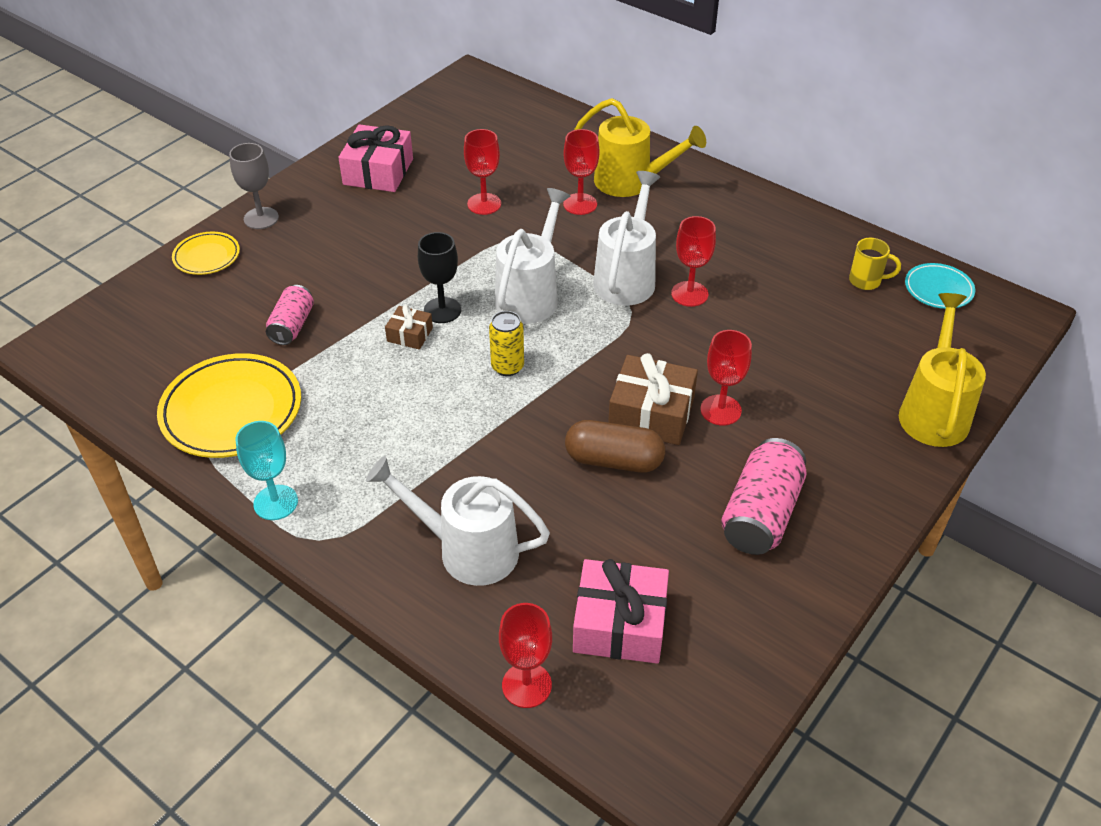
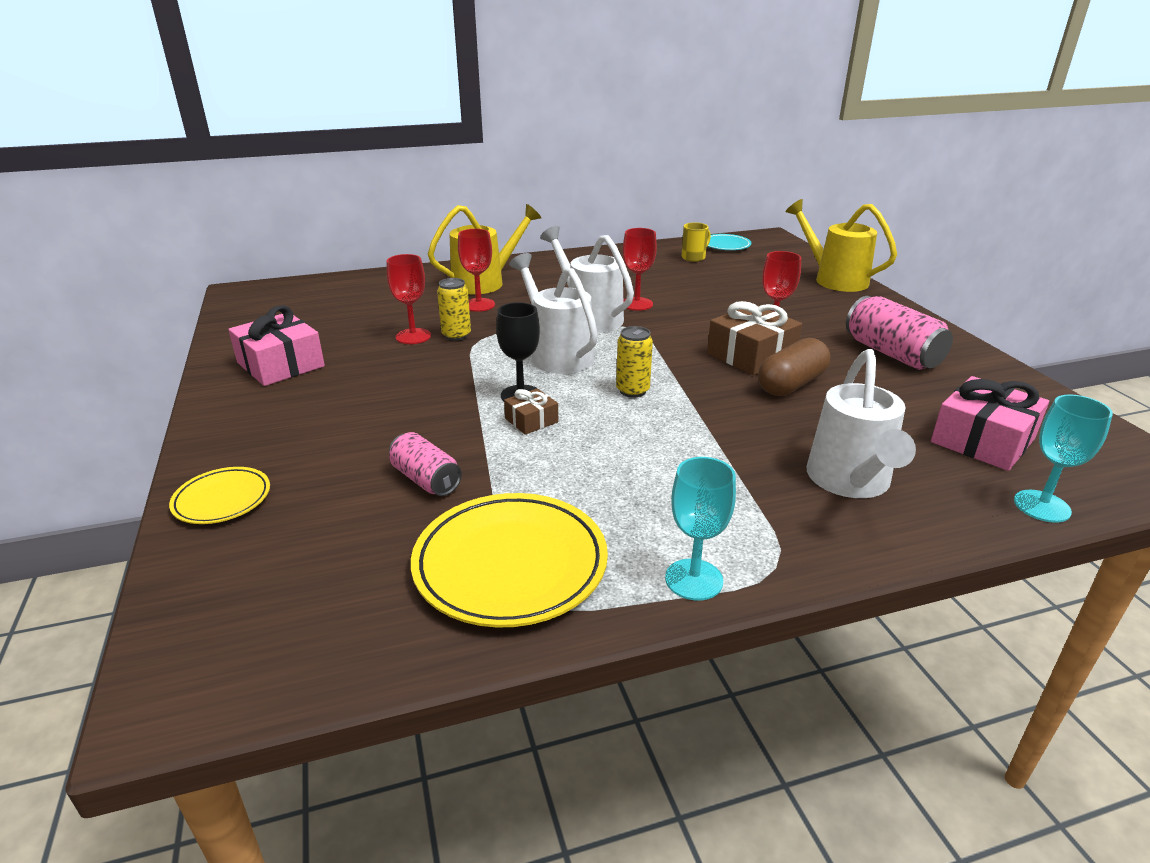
camera: 55 degrees left, 15 degrees down
grey goblet [229,143,279,229] -> none
white watering can [366,456,550,586] -> white watering can turned 45 degrees counterclockwise [807,349,916,498]
red goblet [499,603,552,708] -> turquoise goblet [1014,394,1113,523]
none -> yellow can [437,278,471,341]

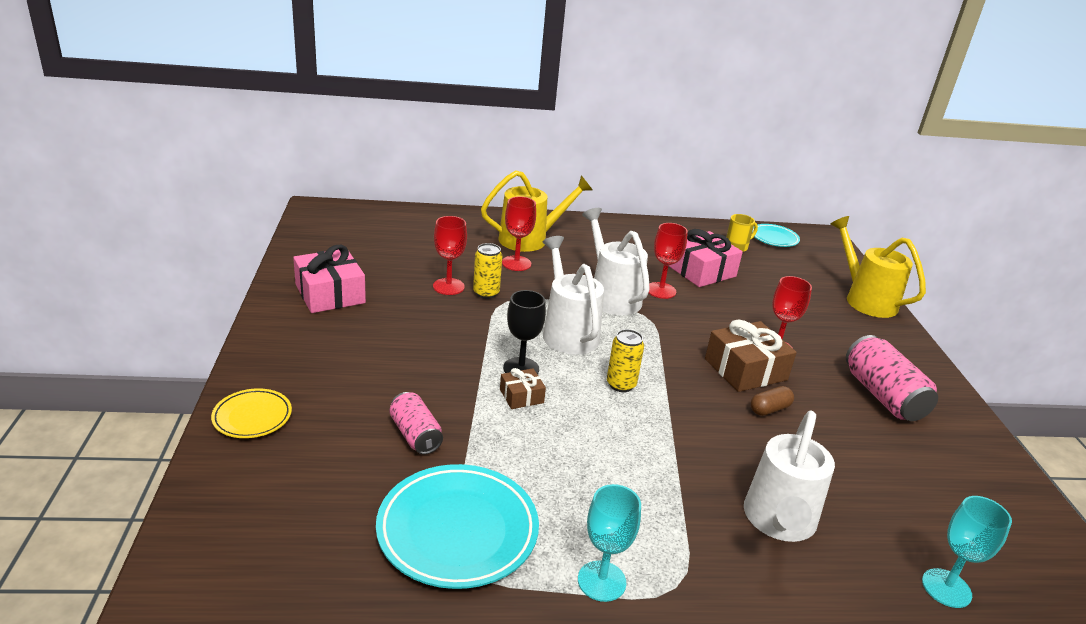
camera: 10 degrees right, 0 degrees up
yellow plate [411,493,608,628] -> turquoise plate [376,464,539,589]
brown capsule [758,338,830,396] -> brown capsule [751,386,794,416], size x0.58
pink gift [931,376,1049,471] -> pink gift moved to [669,229,743,287]

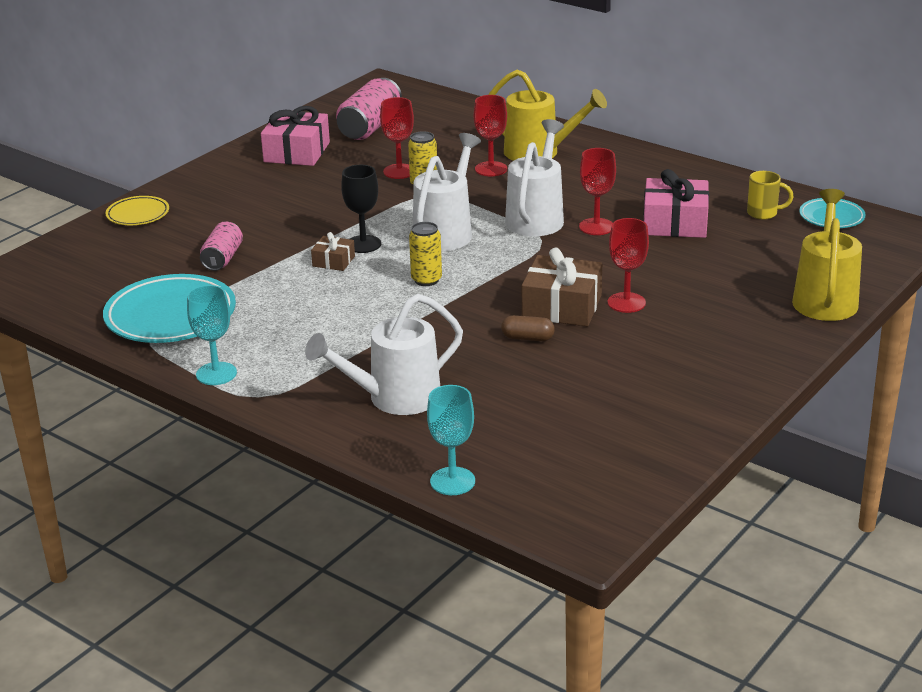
camera: 45 degrees right, 0 degrees up
pink can [846,335,938,421] -> pink can moved to [336,78,402,140]

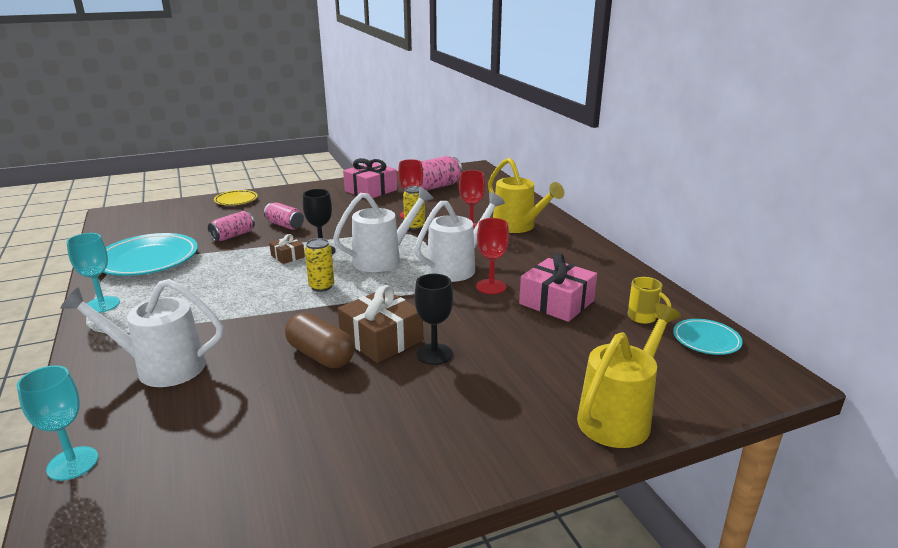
camera: 30 degrees right, 5 degrees down
brown capsule [501,315,555,341] -> brown capsule [285,312,354,368], size x1.73
red goblet [608,218,649,313] -> black goblet [414,274,453,365]
none -> pink can [264,202,304,230]

